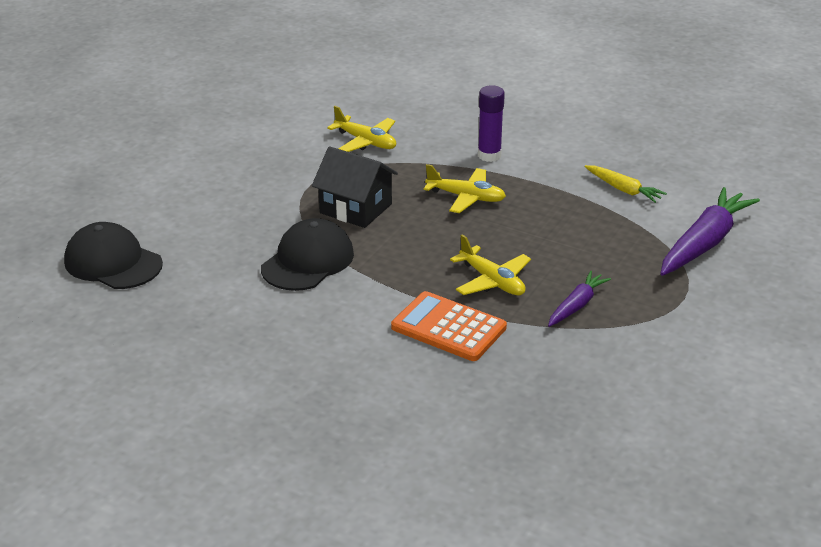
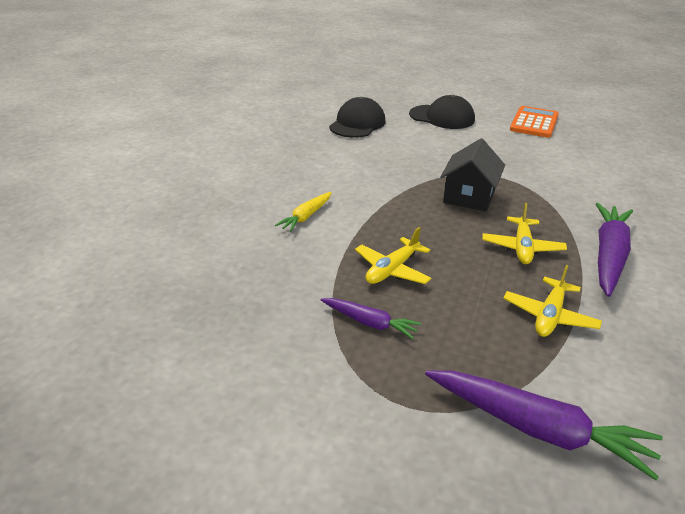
camera: 80 degrees right, 0 degrees up
black cap [261,218,354,291] -> black cap moved to [409,95,475,129]
yellow plane [327,106,396,152] -> yellow plane moved to [503,265,602,337]
orange calculator [391,291,507,361] -> orange calculator moved to [510,106,559,138]
purple glue stick [478,85,505,162] -> purple carrot [596,203,633,297]
yellow carrot [584,165,667,203] -> yellow carrot moved to [275,192,332,232]

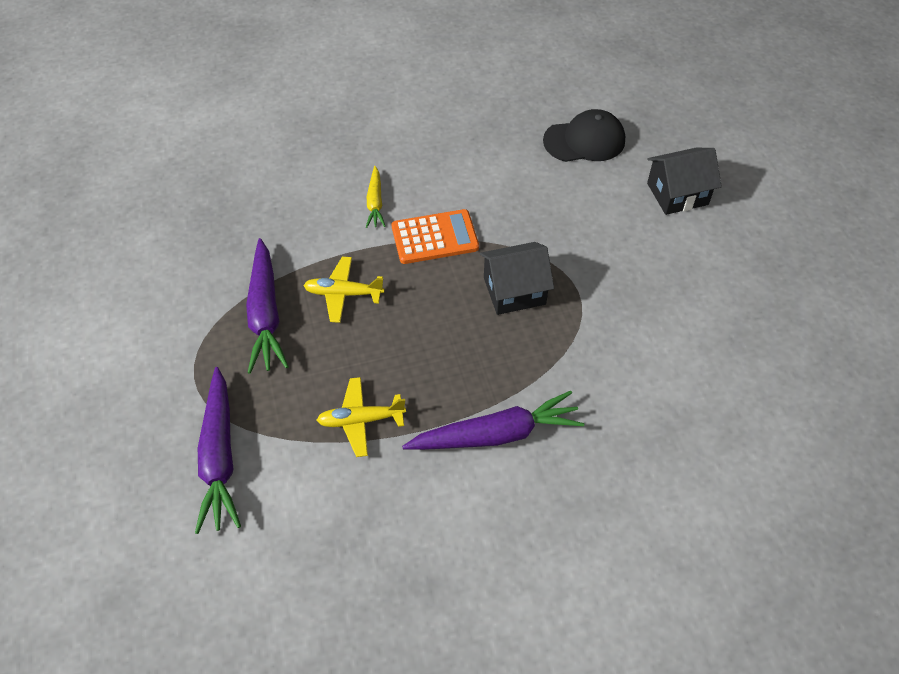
camera: 55 degrees right, 20 degrees up
yellow carrot [275,192,332,232] -> yellow carrot turned 90 degrees counterclockwise [366,166,386,228]
purple carrot [321,298,421,339] -> purple carrot [246,238,289,374], size x1.82
black cap [409,95,475,129] -> black house [647,148,722,215]
yellow plane [482,203,567,264] -> none
orange calculator [510,106,559,138] -> orange calculator moved to [392,209,479,264]

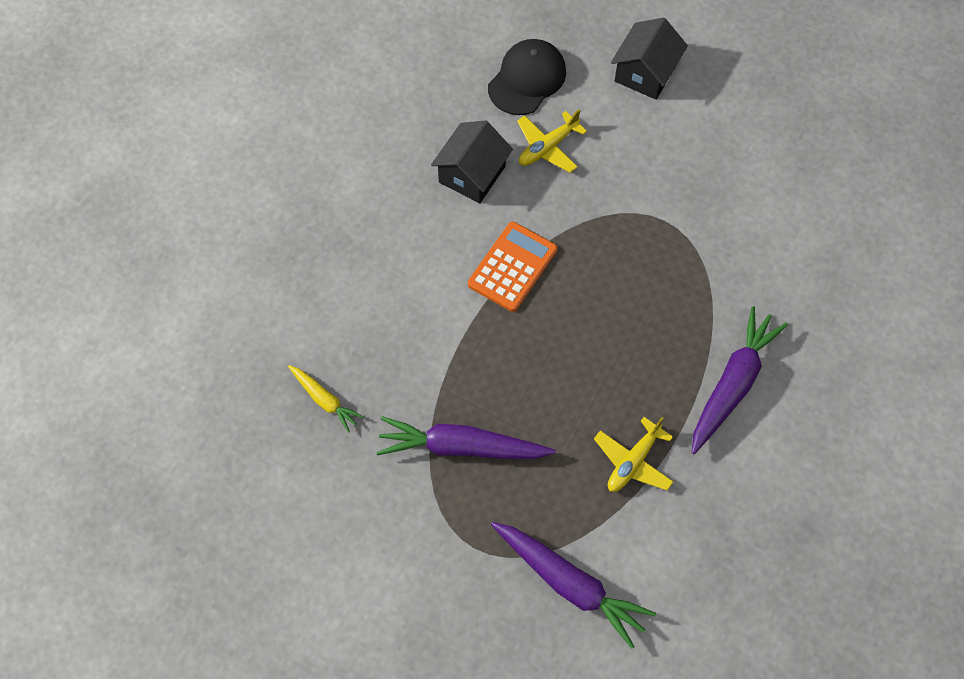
camera: 45 degrees left, 10 degrees up
purple carrot [246,238,289,374] -> purple carrot turned 150 degrees clockwise [376,416,556,459]
yellow plane [303,257,385,323] -> yellow plane moved to [517,109,587,173]
yellow carrot [366,166,386,228] -> yellow carrot moved to [288,365,364,433]
black house [480,242,554,315] -> black house moved to [431,120,513,203]

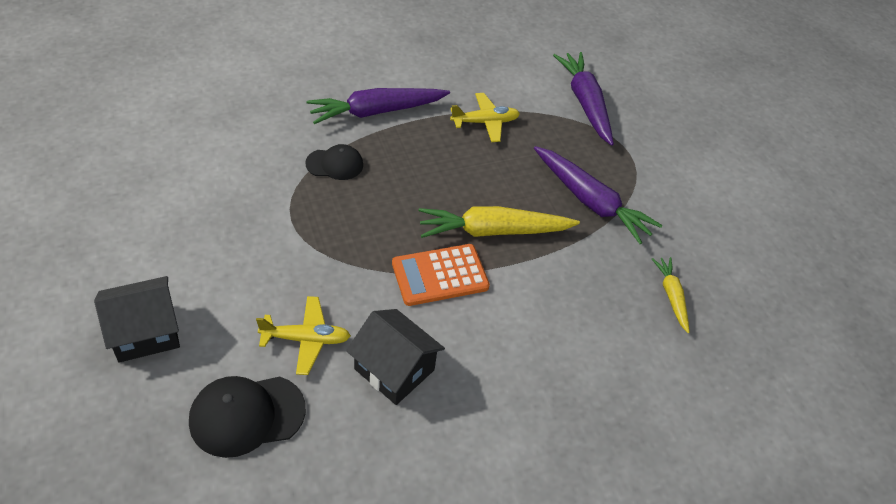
camera: 145 degrees left, 15 degrees down
black house [431,120,513,203] -> black house turned 60 degrees clockwise [346,309,445,405]
none -> black cap [305,144,363,180]
none -> yellow carrot [419,206,580,238]

